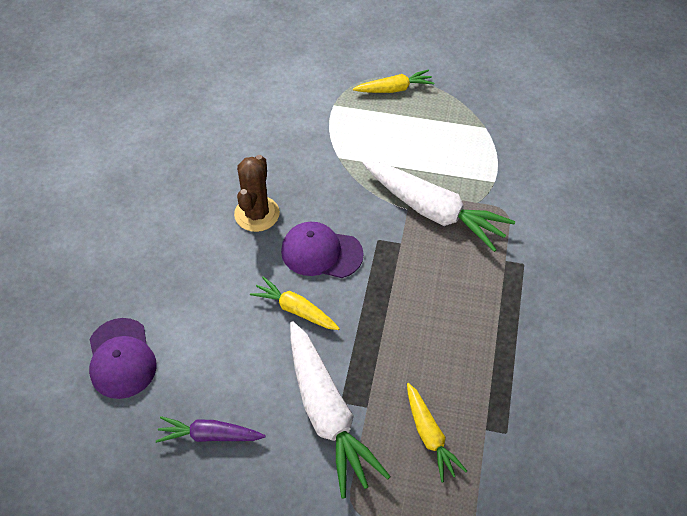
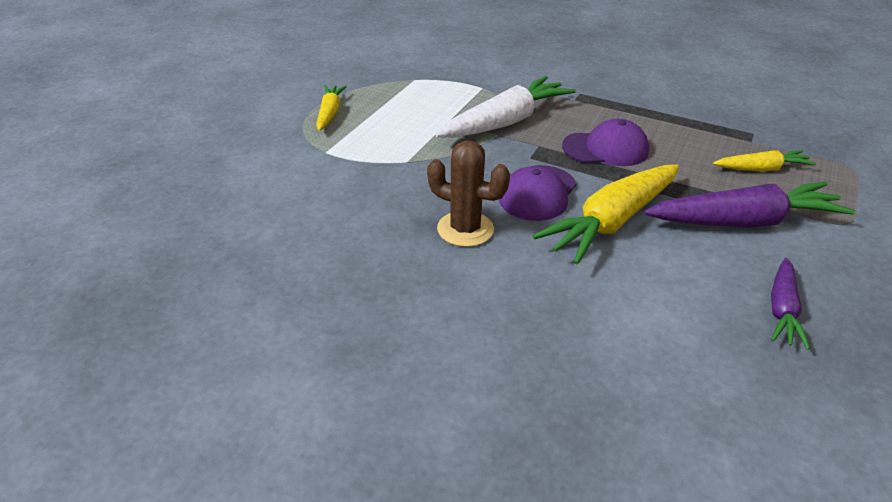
camera: 75 degrees left, 15 degrees down
purple cap [89,318,157,399] -> purple cap moved to [562,119,649,166]
yellow carrot [250,276,340,330] -> yellow carrot [533,164,679,265], size x1.83
white carrot [290,321,391,499] -> purple carrot [644,182,855,228]

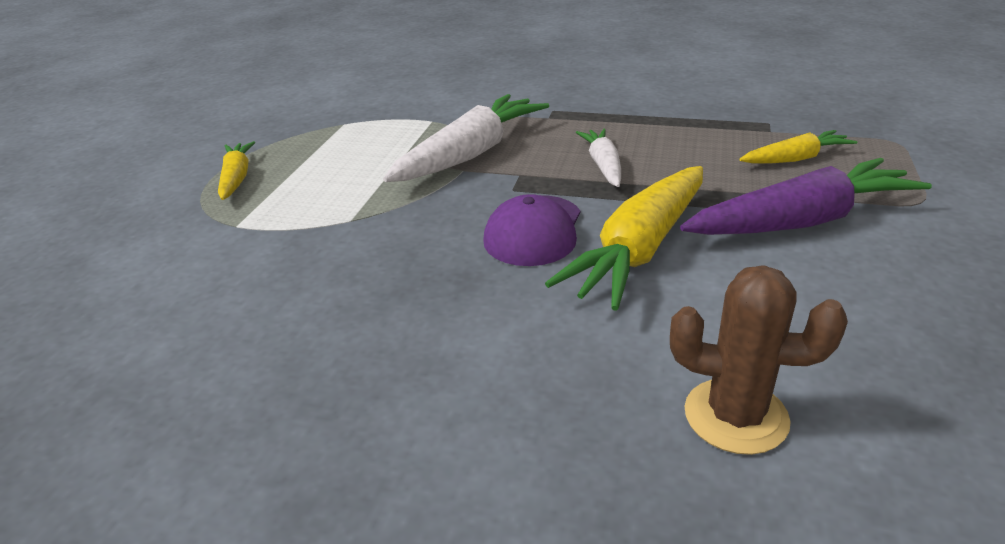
camera: 10 degrees left, 5 degrees down
brown cactus [427,140,510,247] -> brown cactus moved to [670,265,848,455]
purple cap [562,119,649,166] -> white carrot [576,128,621,187]
purple carrot [771,258,810,350] -> none

